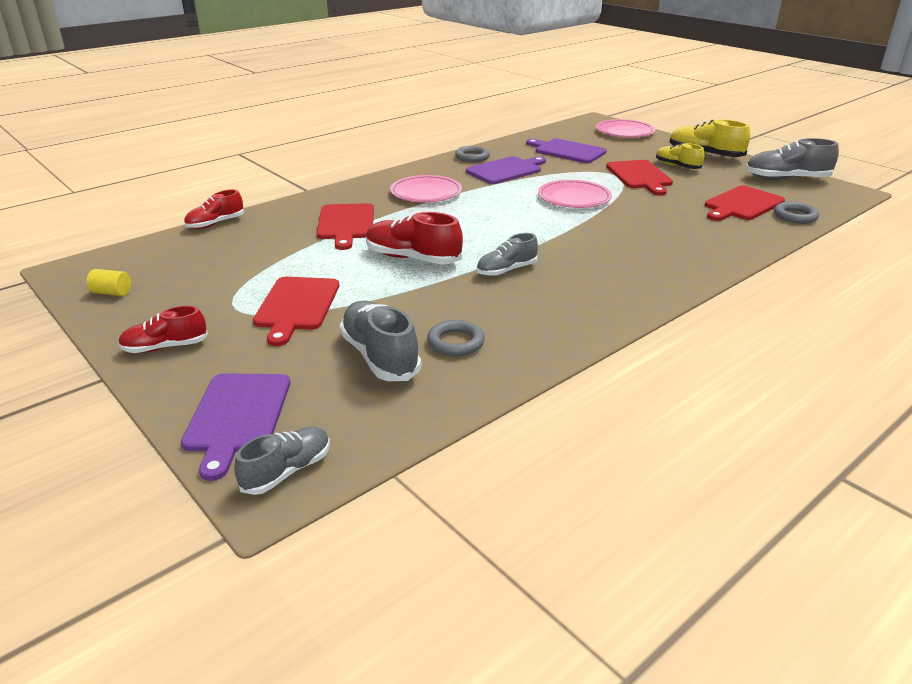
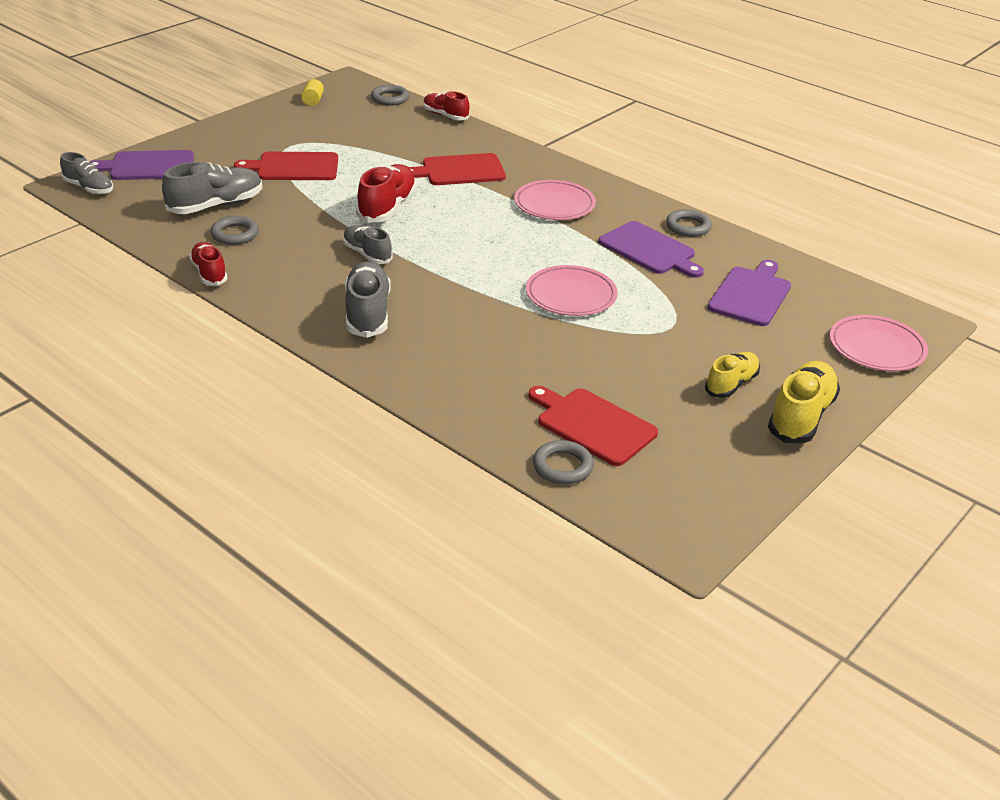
camera: 80 degrees right, 5 degrees up
red shoe [118,306,208,353] -> red shoe moved to [189,242,228,286]
red cutting board [606,160,673,195] -> none
grey shoe [745,138,839,180] -> grey shoe moved to [345,261,391,338]
none -> grey ring [371,85,409,105]

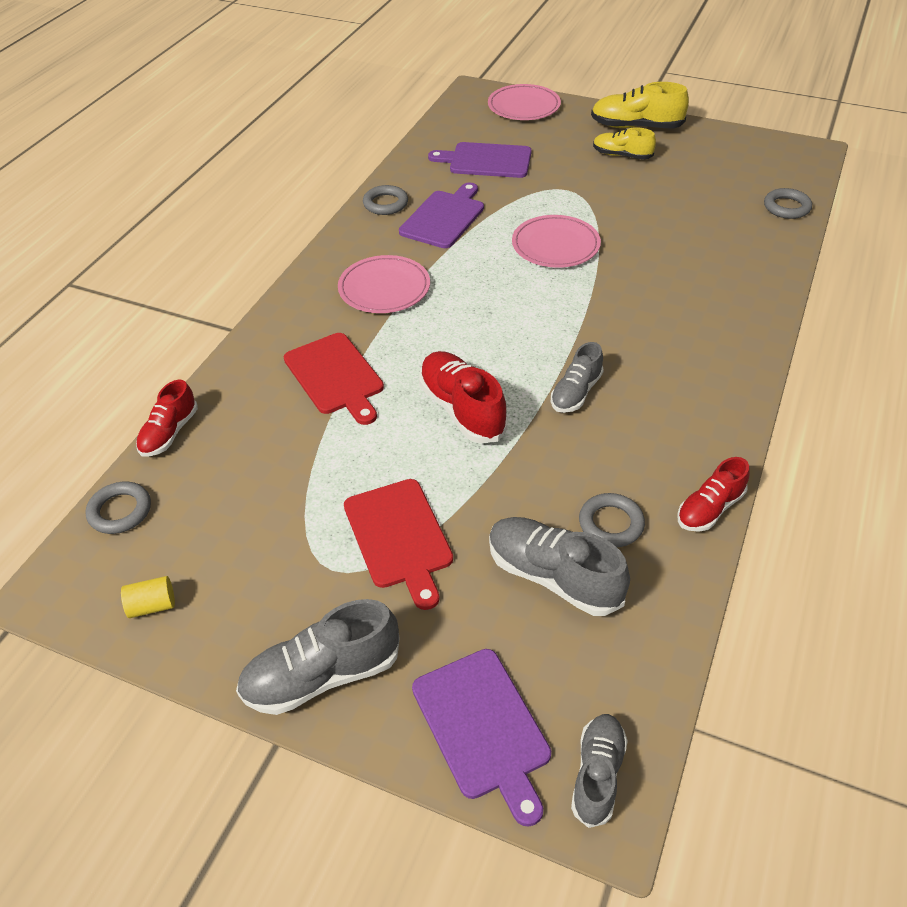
camera: 105 degrees left, 10 degrees up
grey shoe [345,261,391,338] -> grey shoe moved to [236,599,400,715]
red shoe [356,164,417,223] -> red shoe turned 60 degrees clockwise [419,351,508,443]
red cutting board [528,386,658,466] -> none

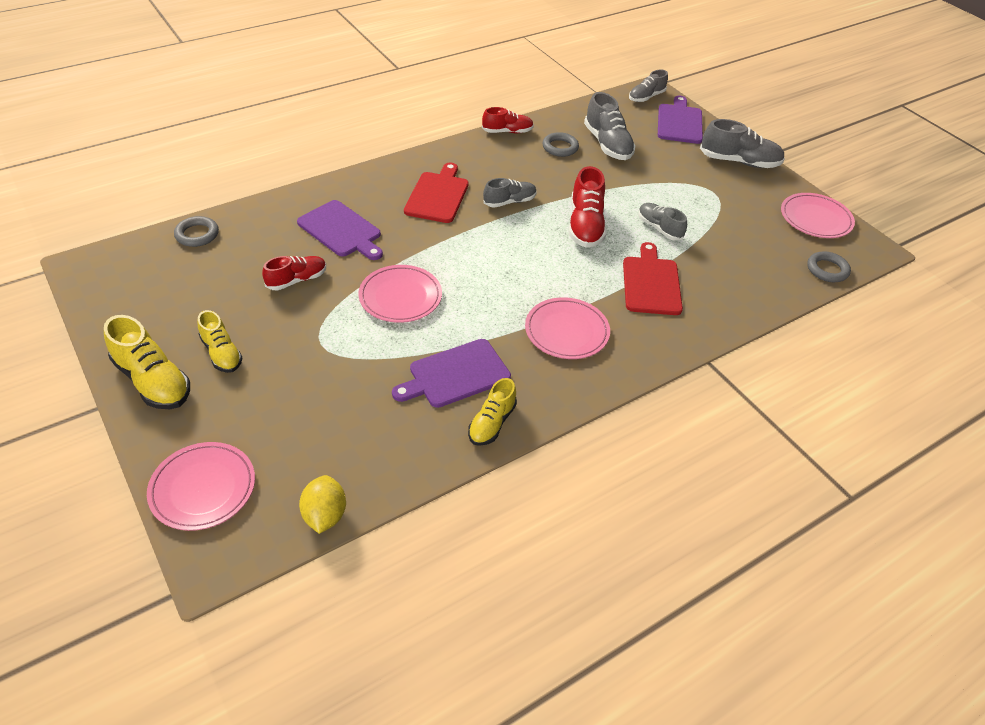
camera: 150 degrees left, 0 degrees up
yellow cylinder [121,576,175,618] -> pink plate [781,193,855,238]
red shoe [136,380,198,457] -> red shoe moved to [262,256,326,290]
red cutting board [344,479,453,610] -> red cutting board moved to [404,163,469,223]
grey ring [363,185,408,215] -> yellow shoe [468,378,517,446]
purple cutting board [428,142,532,178] -> purple cutting board moved to [297,200,383,260]
none -> yellow lemon [299,475,346,534]
none -> grey shoe [638,203,687,241]

